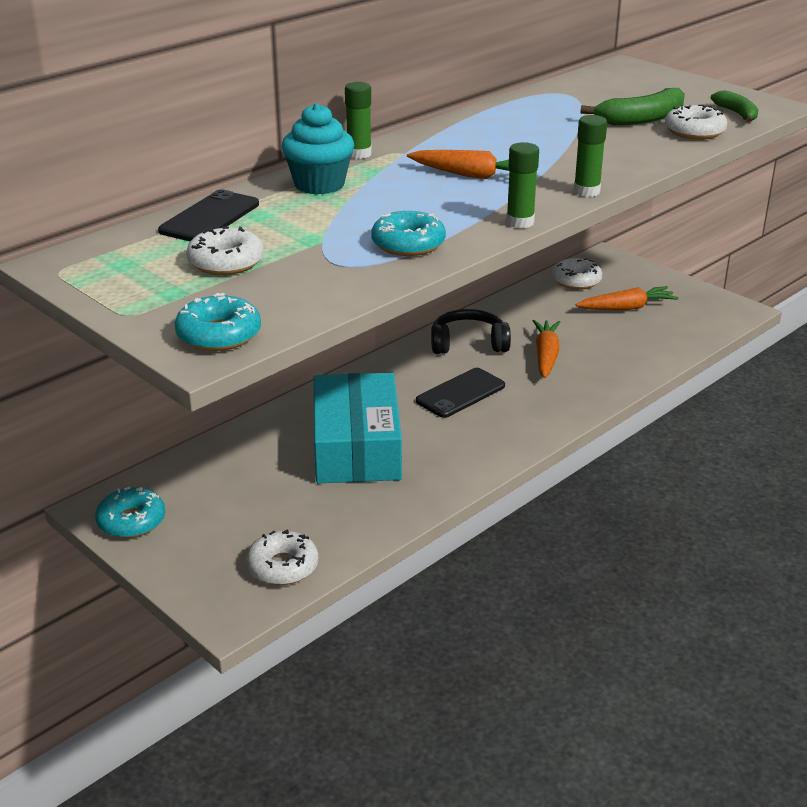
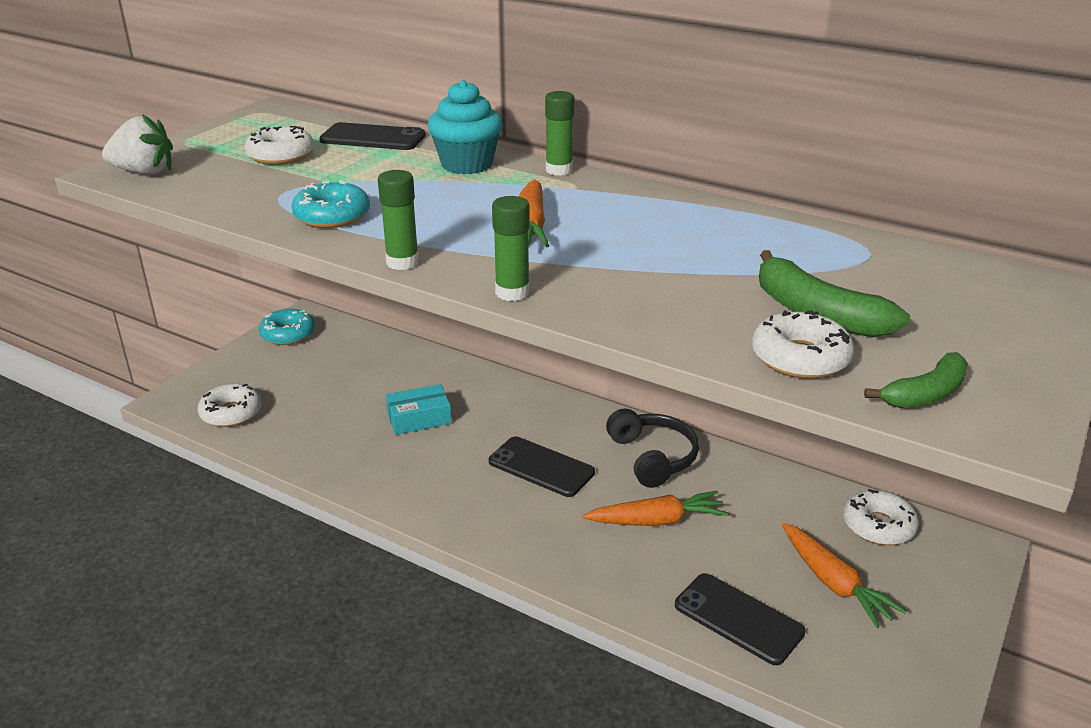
camera: 75 degrees right, 0 degrees up
turquoise donut [174,293,261,351] -> white strawberry [102,114,173,175]
turquoise box [314,373,402,483] -> turquoise box [386,384,452,435], size x0.48
none -> black phone [675,573,806,665]

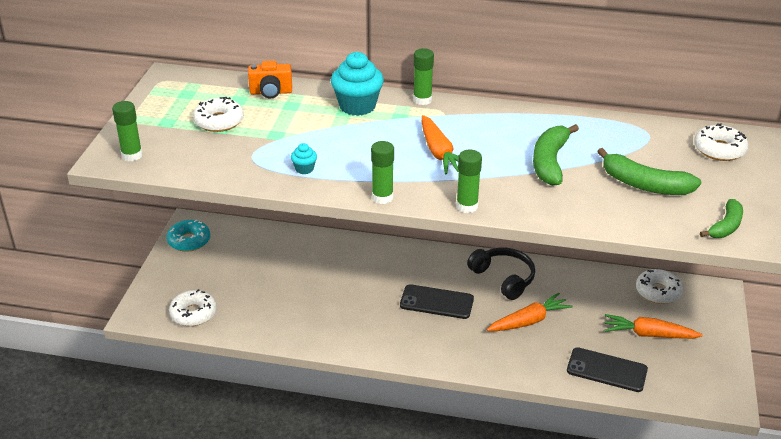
camera: 20 degrees left, 5 degrees up
white strawberry [102,114,173,175] -> green glue stick [112,101,143,162]
turquoise donut [291,180,370,228] -> turquoise cupcake [291,143,317,174]
black phone [319,122,426,150] -> orange camera [248,61,292,99]
turquoise box [386,384,452,435] -> none
white donut [752,310,854,379] -> white donut moved to [694,123,748,161]
orange carrot [782,523,906,628] -> orange carrot turned 150 degrees clockwise [605,314,703,339]
none -> green banana [533,124,579,186]

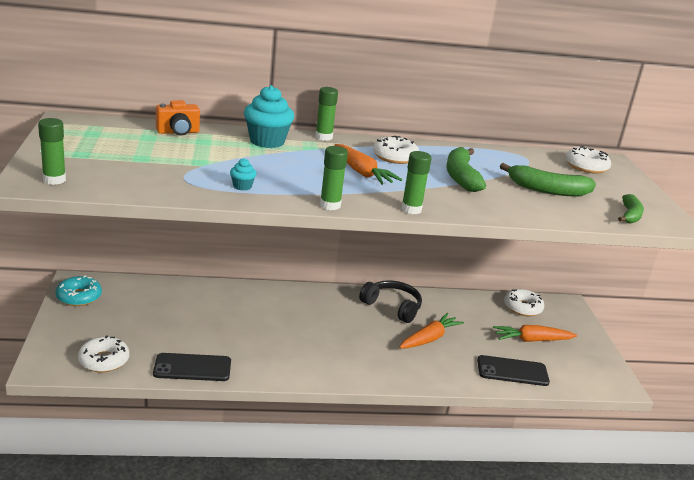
camera: 20 degrees left, 10 degrees down
white donut [193,97,244,132] -> white donut moved to [373,136,419,164]
black phone [400,284,474,319] -> black phone moved to [153,353,231,381]

